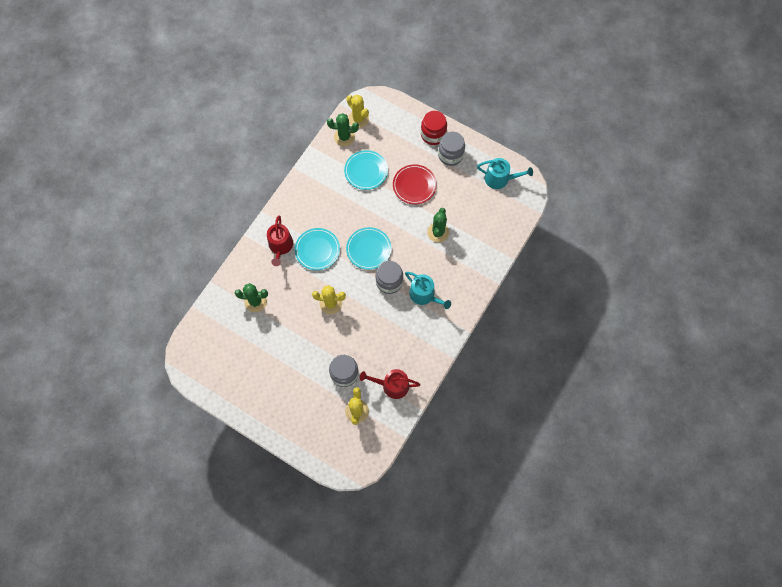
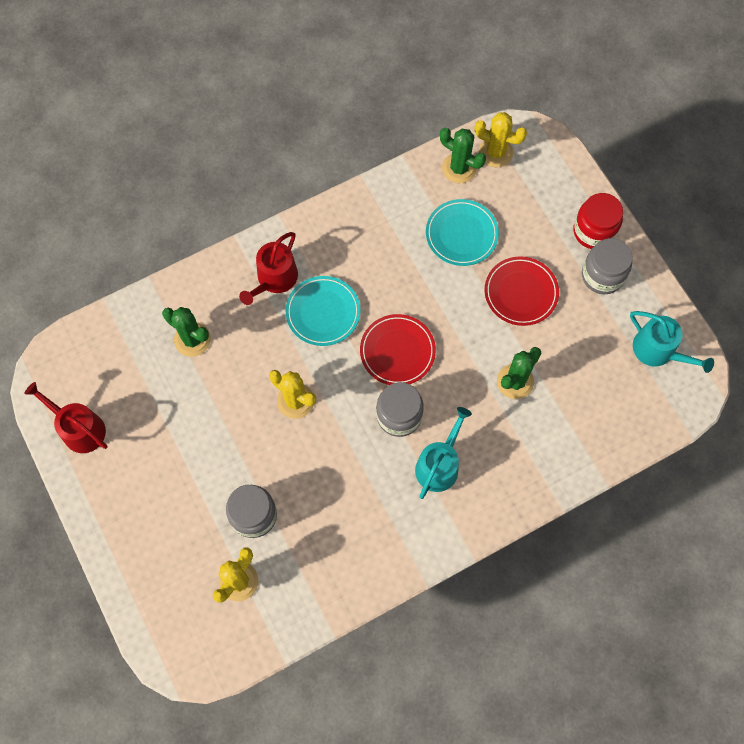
camera: 30 degrees right, 0 degrees up
yellow cactus [346,95,369,128] -> yellow cactus turned 60 degrees counterclockwise [475,112,527,167]
turquoise plate [346,227,392,270] -> red plate [360,314,436,385]
red watering can [360,369,421,399] -> red watering can moved to [24,382,108,453]
turquoise watering can [405,272,451,309] -> turquoise watering can turned 135 degrees counterclockwise [415,407,472,499]

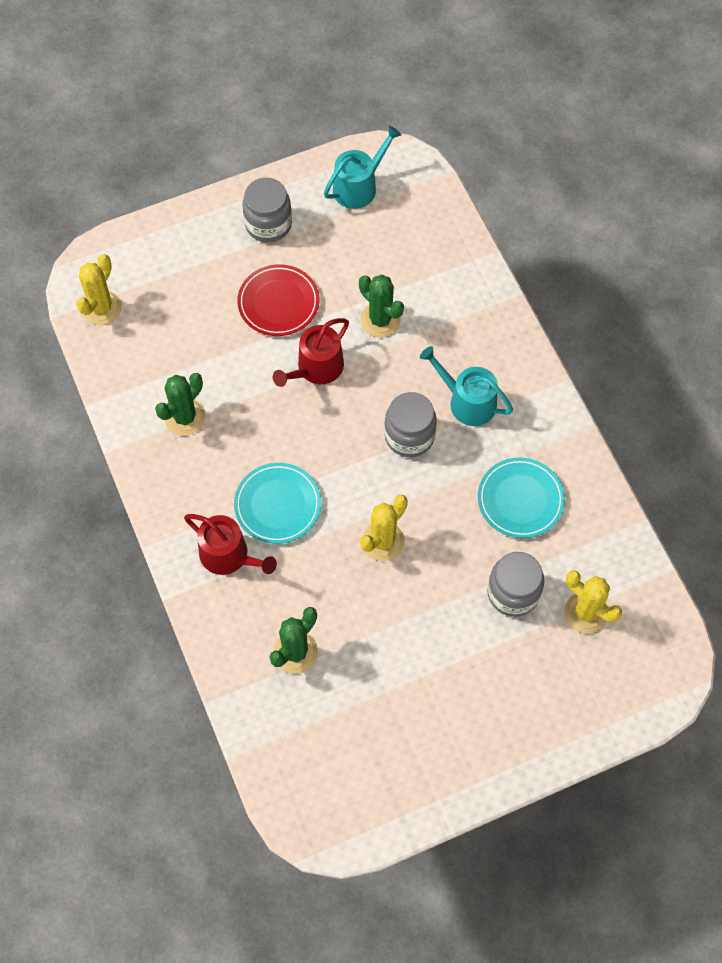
camera: 85 degrees left, 5 degrees down
red watering can [24,382,108,453] -> red watering can moved to [273,318,349,387]
red plate [360,314,436,385] -> none
turquoise plate [426,199,499,266] -> turquoise plate moved to [478,458,565,538]
green cactus [440,128,486,183] -> green cactus moved to [155,373,206,436]
red jar [573,193,623,249] -> none

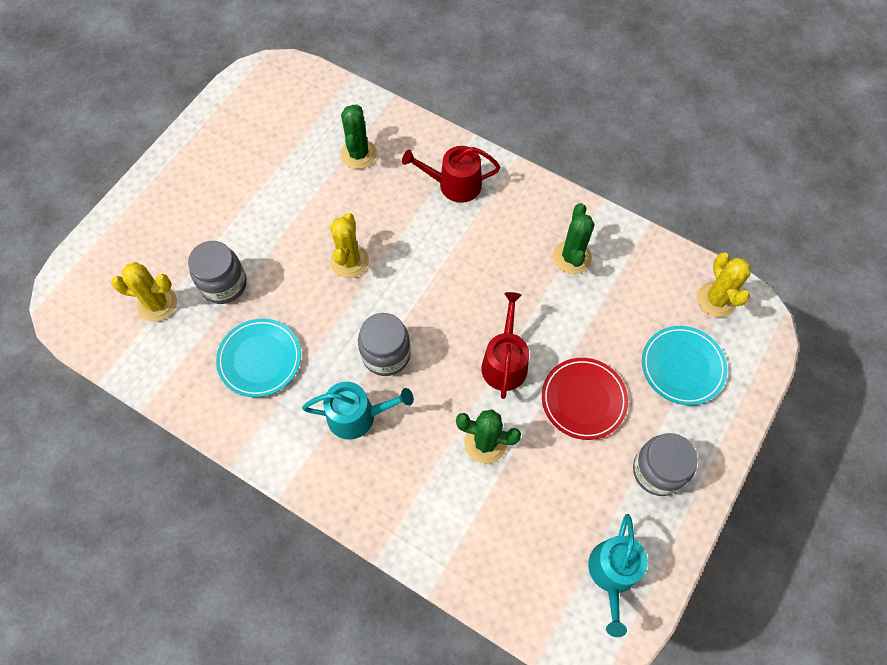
camera: 145 degrees right, 0 degrees up
turquoise plate [234,463,321,544] -> turquoise plate moved to [642,326,727,405]

